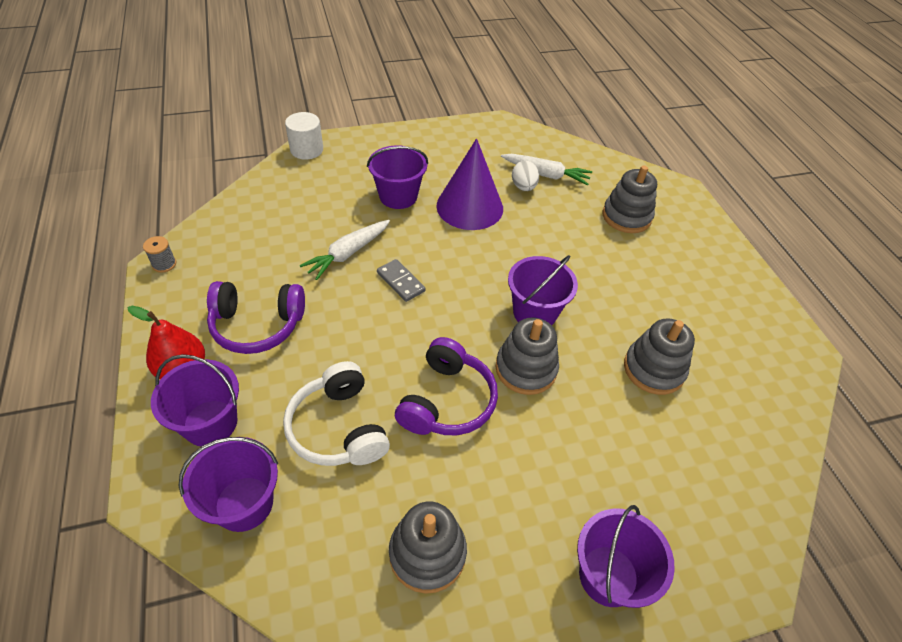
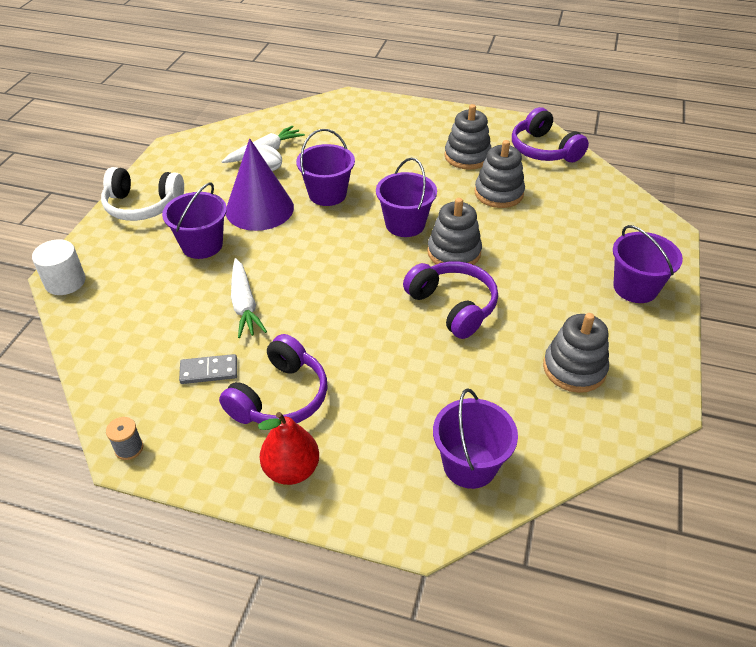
camera: 55 degrees left, 5 degrees down
purple bucket [151,354,239,447] -> purple bucket moved to [296,129,355,206]
white headphones [283,361,390,466] -> white headphones moved to [101,167,184,221]
grey domino [377,259,425,302] -> grey domino moved to [179,354,237,384]
grey stacking toy [603,166,657,233] -> grey stacking toy moved to [445,104,492,170]
none -> purple headphones [512,107,589,163]

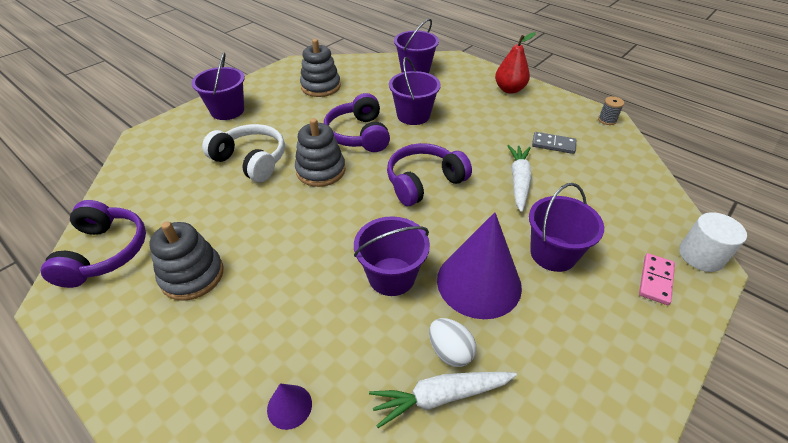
camera: 155 degrees left, 0 degrees up
white headphones [101,167,184,221] -> white headphones moved to [202,124,285,182]
purple headphones [219,334,327,424] -> purple headphones moved to [387,143,472,206]
purple bucket [376,158,437,237] -> purple bucket moved to [389,57,441,125]
grey stacking toy [474,140,525,208] -> none
none -> purple cone [267,383,312,430]
none -> pink domino [639,253,675,305]

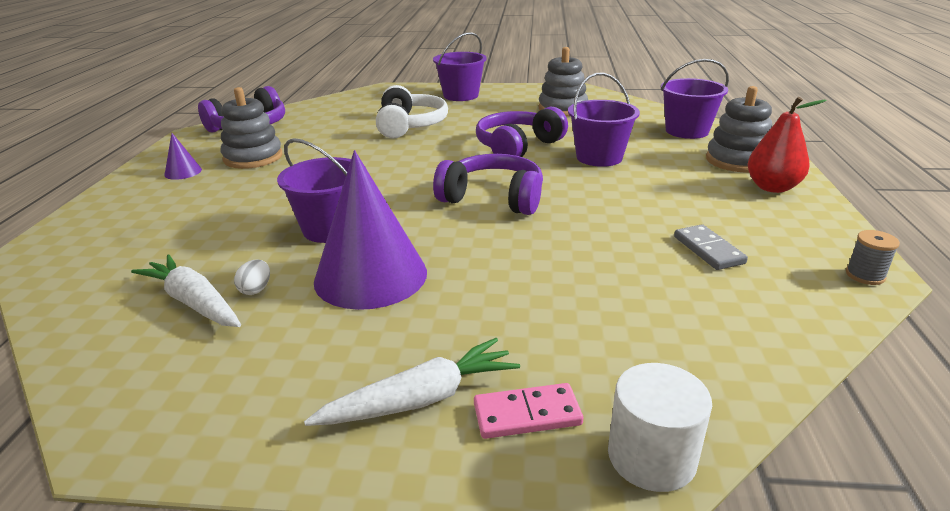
camera: 55 degrees right, 15 degrees down
purple cone [267,383,312,430] -> purple cone moved to [164,133,202,180]
grey stacking toy [295,118,345,187] -> grey stacking toy moved to [706,86,772,172]
white egg [429,318,476,367] -> white egg [234,260,270,295], size x0.65
white carrot [507,145,532,212] -> white carrot moved to [304,338,520,426]
purple bucket [529,183,604,272] -> none

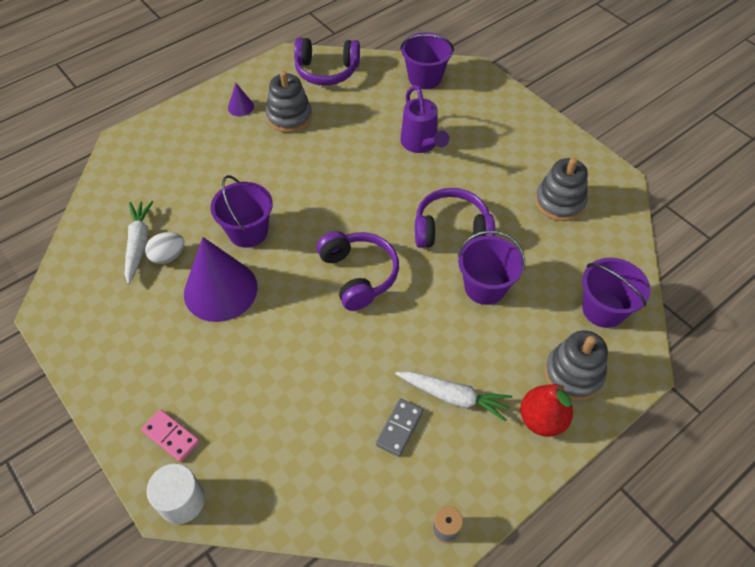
camera: 45 degrees right, 25 degrees up
white egg [234,260,270,295] -> white egg [145,232,185,264], size x1.53
white carrot [304,338,520,426] -> white carrot moved to [395,371,512,422]
white headphones [376,85,448,138] -> purple watering can [401,85,449,153]
purple bucket [433,32,487,101] -> purple bucket moved to [400,32,454,89]

